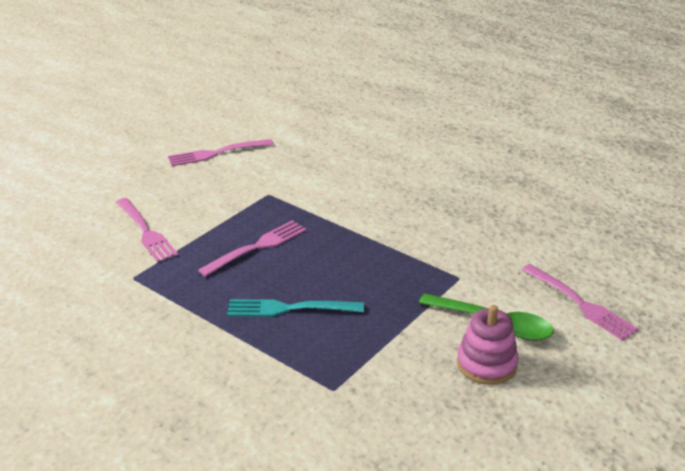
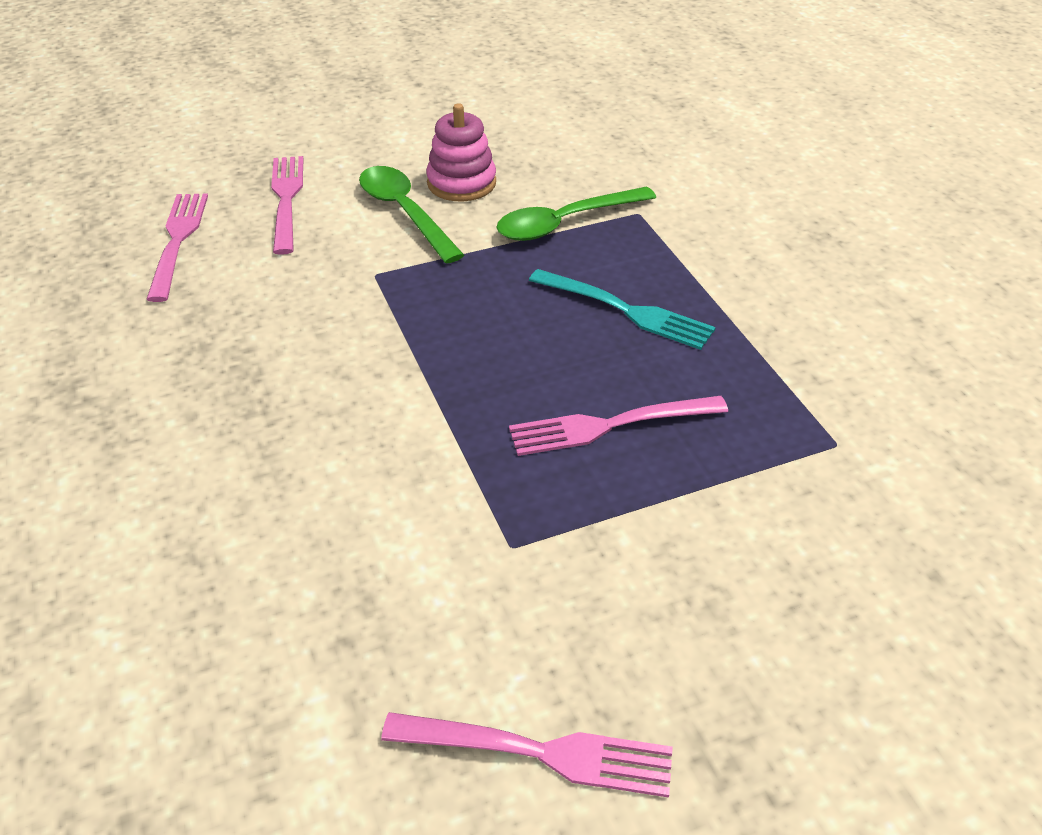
camera: 150 degrees left, 10 degrees up
pink fork [116,198,178,262] -> pink fork moved to [146,193,208,302]
none -> green spoon [496,187,656,241]

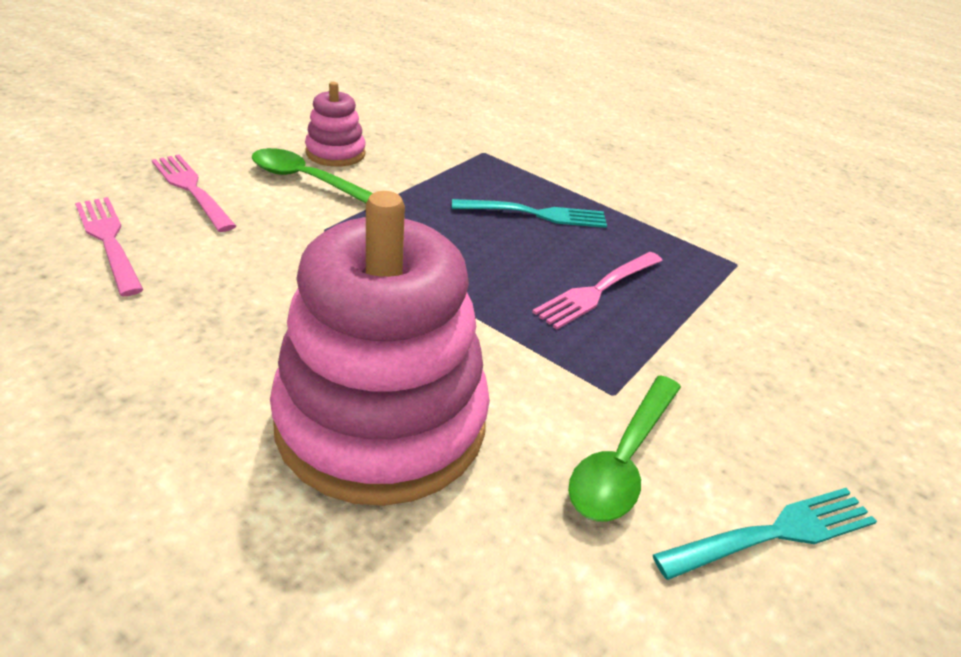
camera: 35 degrees left, 5 degrees down
pink fork [381,712,673,798] -> turquoise fork [653,488,877,580]
green spoon [496,187,656,241] -> green spoon moved to [568,375,681,521]
none -> pink stacking toy [270,191,490,506]

